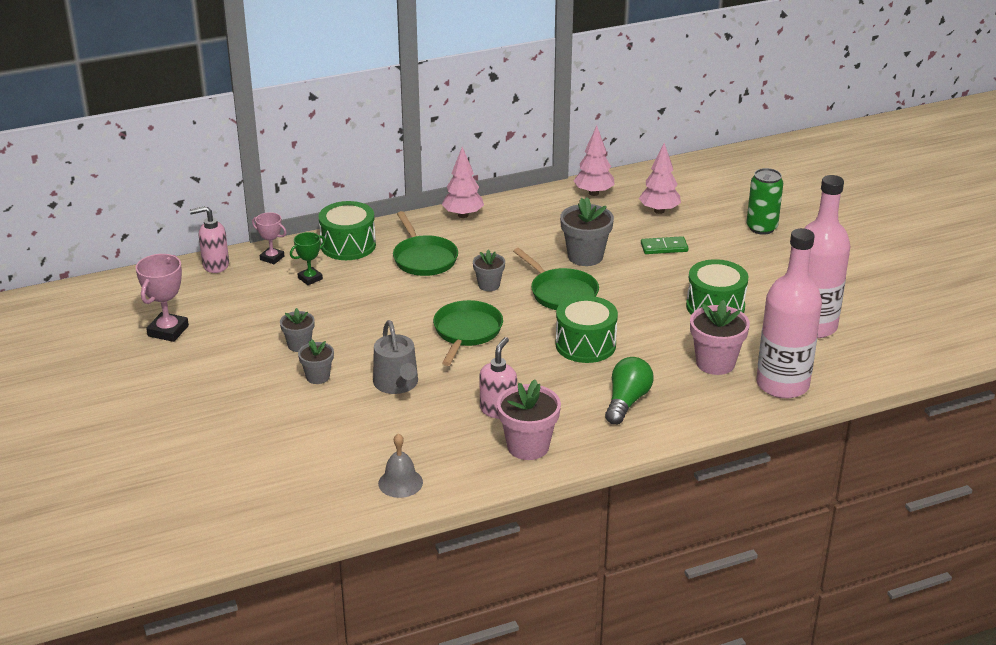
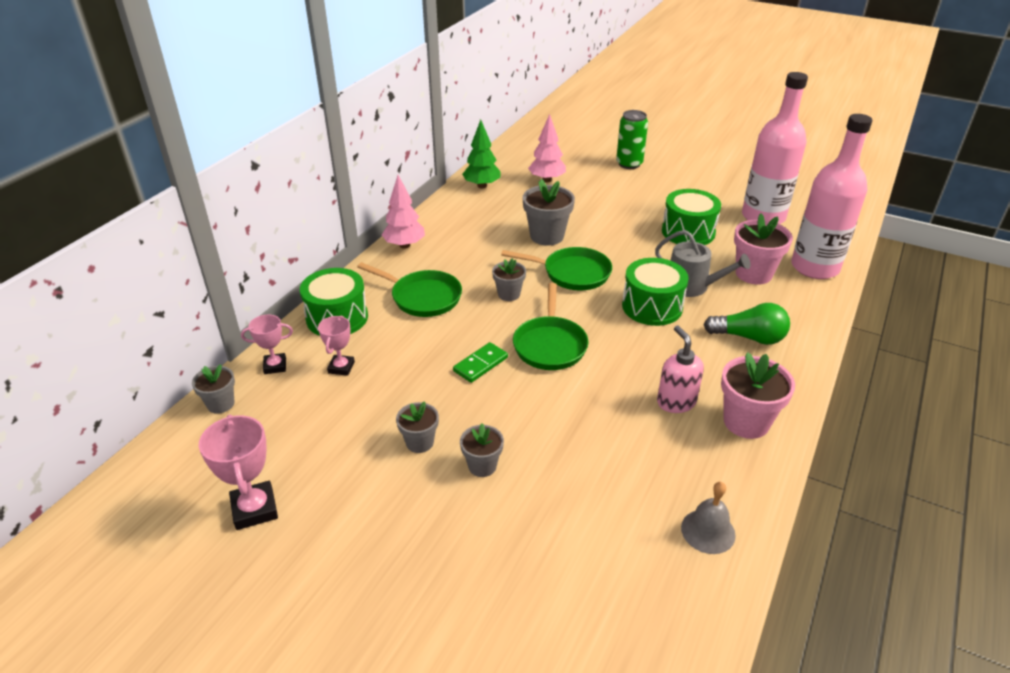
camera: 40 degrees left, 5 degrees up
pink soap dispenser [190,206,229,273] -> grey flower pot [192,364,235,414]
green trophy [290,232,325,285] -> pink trophy [318,316,355,376]
grey watering can [373,320,418,394] -> grey watering can moved to [655,230,751,297]
green pan [433,300,503,366] -> green pan turned 150 degrees counterclockwise [513,283,589,370]
pink tree [574,126,615,196] -> green tree [462,120,501,188]
green light bulb [605,357,653,425] -> green light bulb turned 120 degrees clockwise [704,303,790,345]
green domino [641,236,688,254] -> green domino moved to [453,342,508,383]

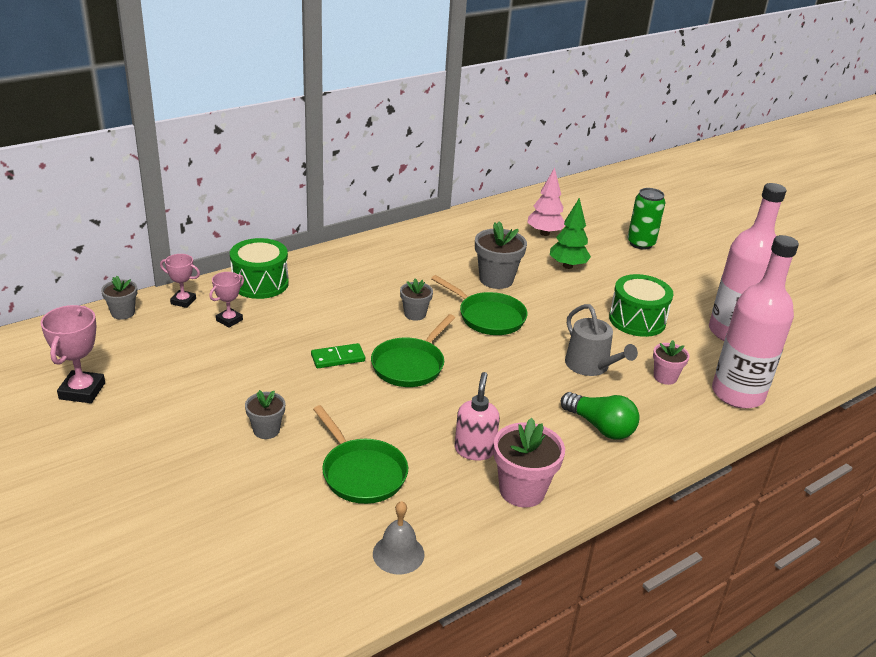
camera: 25 degrees right, 5 degrees down
green pan [357,262,462,317] -> green pan moved to [313,405,408,504]
pink tree [382,175,425,249] -> none
grey flower pot [396,401,439,453] -> none
green tree [462,120,501,188] -> green tree moved to [550,198,591,269]
green drum [622,258,689,326] -> none
pink flower pot [734,213,793,285] -> pink flower pot [653,340,690,385], size x0.60

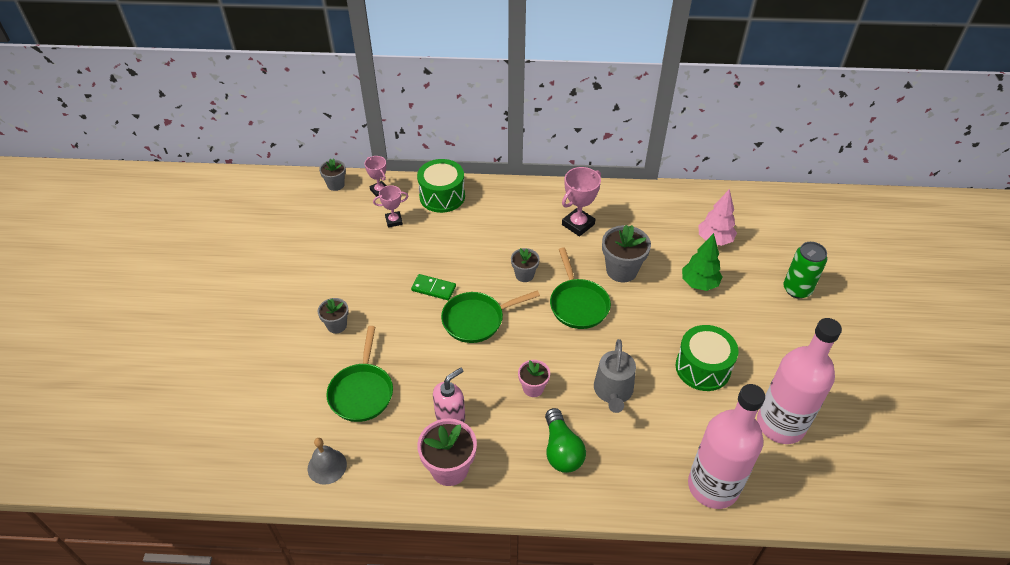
camera: 40 degrees right, 15 degrees up
pink trophy [41,305,105,403] -> pink trophy moved to [562,167,601,236]
pink flower pot [653,340,690,385] -> pink flower pot moved to [518,360,550,397]

